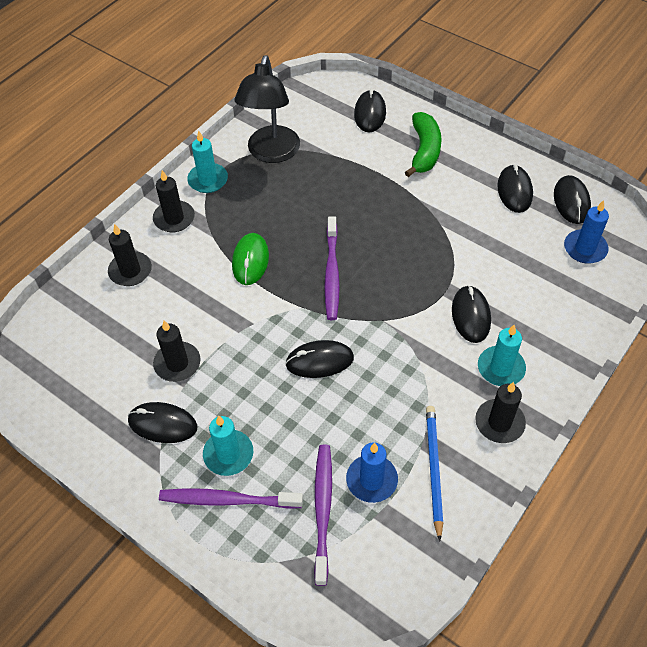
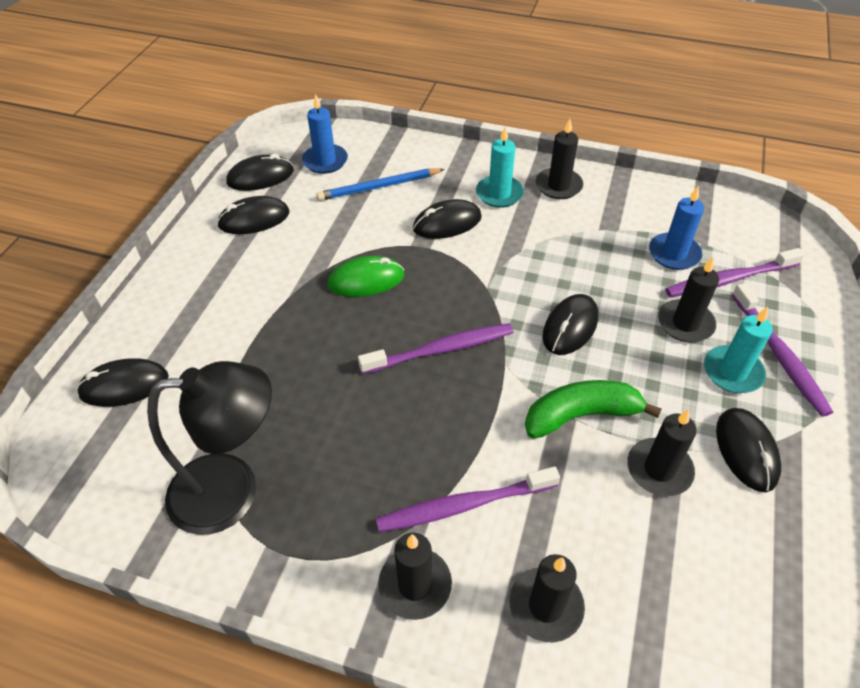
camera: 110 degrees left, 5 degrees down
turquoise candle [187,131,228,193] -> none
green mouse [232,233,269,285] -> green mouse moved to [327,256,404,297]
black mouse [285,340,354,378] -> black mouse turned 60 degrees clockwise [542,294,598,355]
green banana [405,112,442,177] -> green banana moved to [525,380,662,439]
blue pencil [426,406,443,541] -> blue pencil moved to [316,168,445,201]
none -> purple toothbrush [376,467,560,532]
none -> black candle [658,257,719,342]

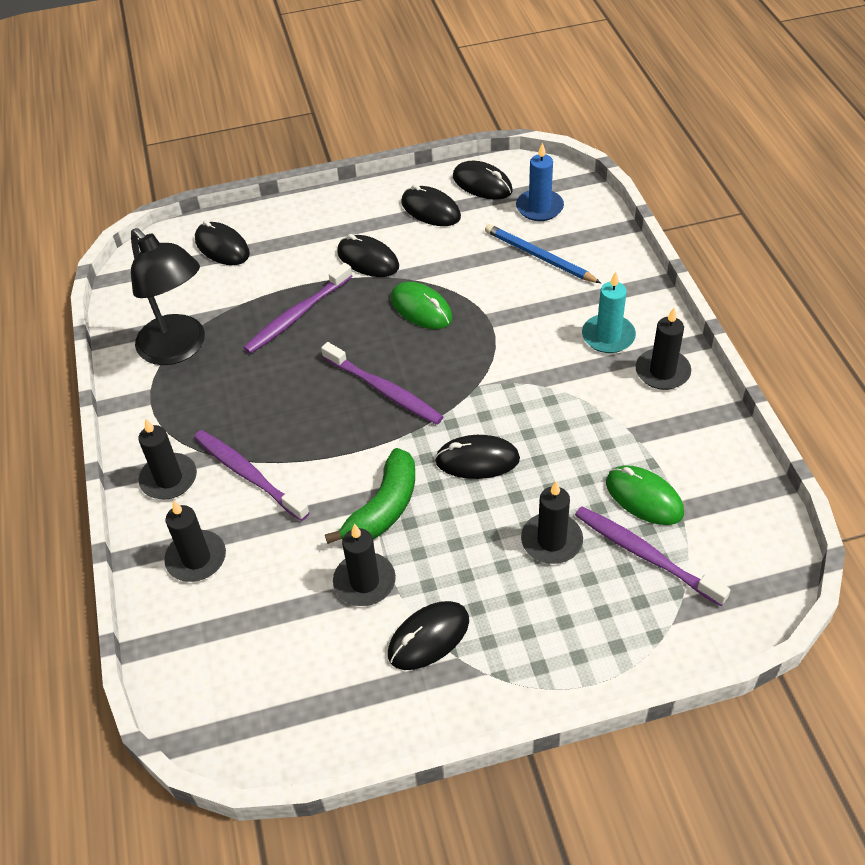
camera: 60 degrees right, 0 degrees up
black mouse [413,199,482,239] -> black mouse moved to [337,234,399,277]
green banana [525,380,662,439] -> green banana turned 75 degrees clockwise [325,448,415,544]
blue candle [649,186,704,270] -> green mouse [606,465,684,525]
turquoise candle [704,306,773,393] -> none
purple toothbrush [732,283,833,417] -> purple toothbrush moved to [243,263,352,354]

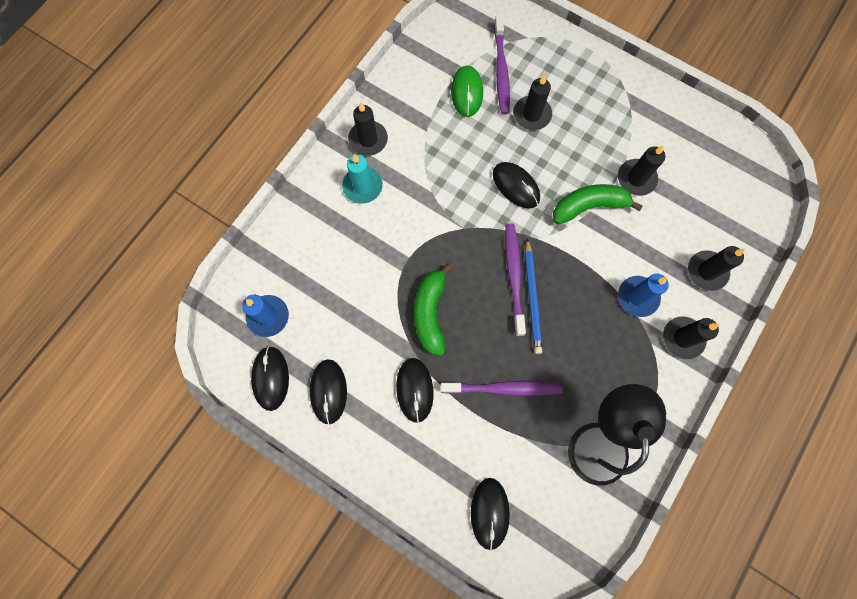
camera: 135 degrees left, 25 degrees up
purple toothbrush [194,430,310,521] -> blue candle [618,274,669,317]
black mouse [388,601,469,670] -> none
green mouse [391,282,452,329] -> green banana [414,263,452,356]
blue pencil [485,224,601,283] -> blue pencil moved to [525,238,542,354]

